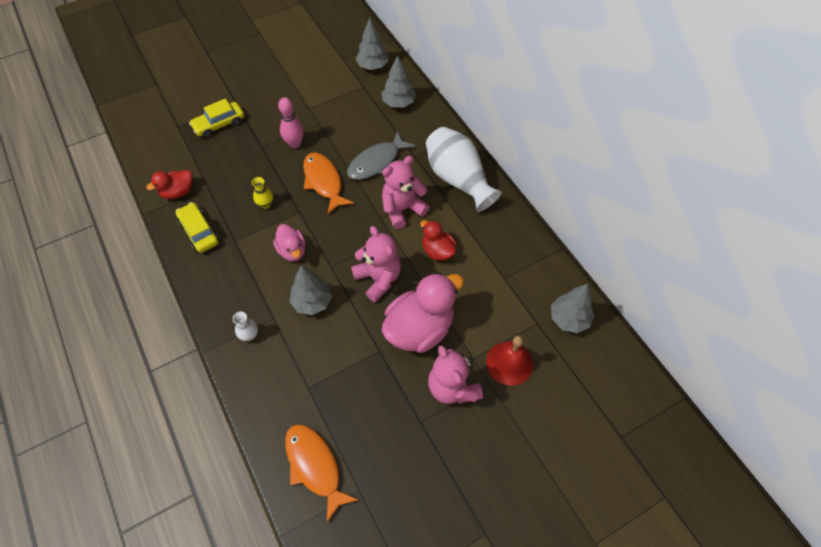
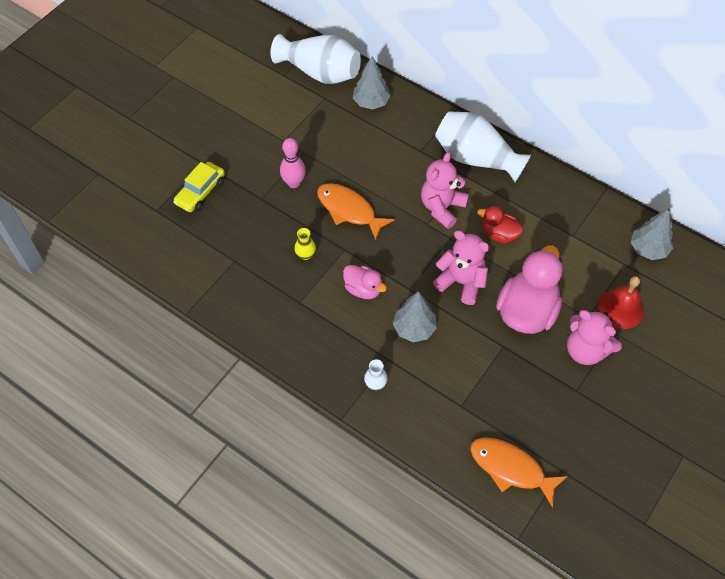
camera: 25 degrees left, 0 degrees up
red duck [146,170,193,199] -> none
yellow car [176,202,219,253] -> none
grey fish [347,131,415,180] -> none
grey tree [355,18,389,70] -> white vase [271,34,361,84]

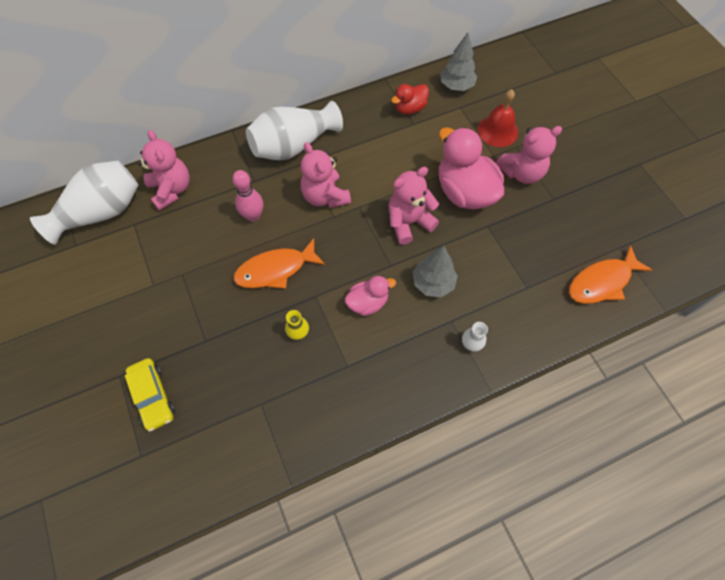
camera: 60 degrees left, 5 degrees up
pink bowling pin [280,138,306,188] -> pink bowling pin moved to [232,170,263,222]
grey tree [353,57,391,109] -> pink teddy bear [138,130,190,211]
red duck [477,206,524,244] -> red duck moved to [391,84,429,115]

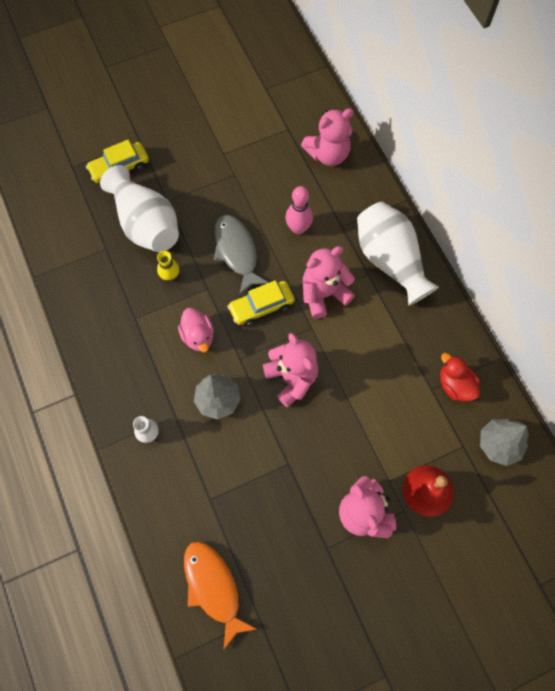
camera: 90 degrees right, 5 degrees up
white vase [30,160,139,245] -> white vase moved to [100,165,179,252]
orange fish [233,238,325,289] -> grey fish [214,215,269,295]
pink duck [439,127,504,210] -> none
none -> yellow car [227,280,295,326]

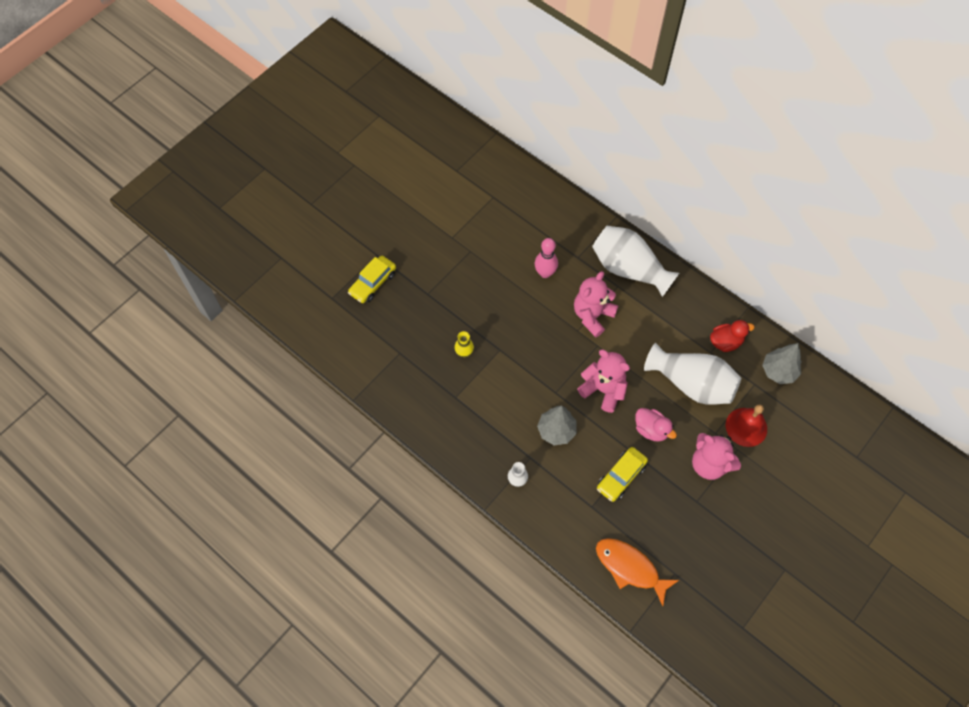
camera: 25 degrees left, 5 degrees down
white vase [100,165,179,252] -> white vase moved to [644,343,741,405]
pink duck [178,308,214,352] -> pink duck moved to [635,408,677,442]
grey fish [214,215,269,295] -> none
yellow car [227,280,295,326] -> yellow car moved to [597,447,648,502]
pink teddy bear [301,108,354,166] -> none
red duck [440,353,480,401] -> red duck turned 135 degrees clockwise [710,320,754,352]

